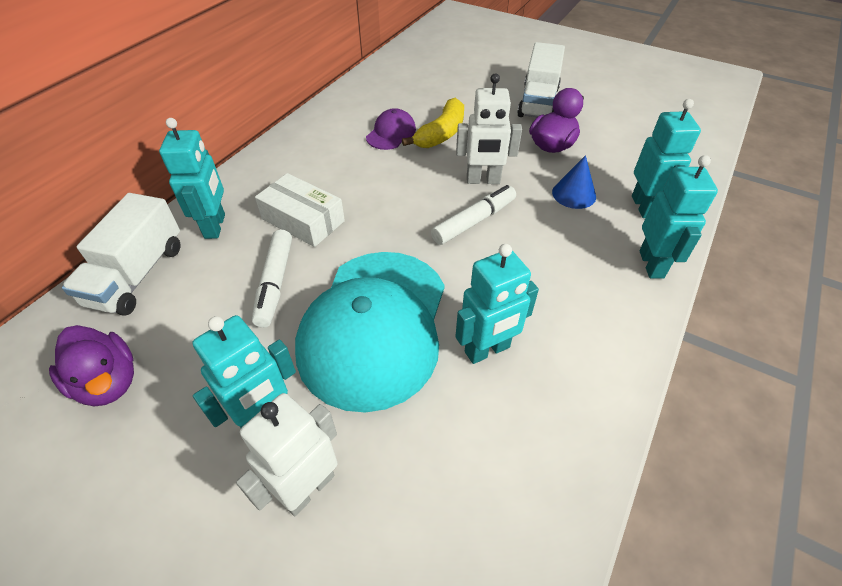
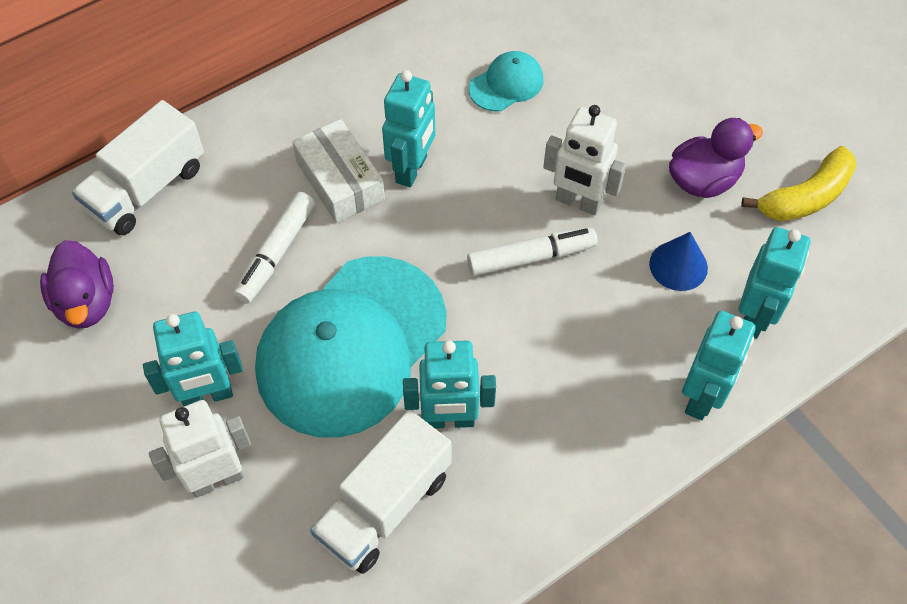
camera: 25 degrees right, 10 degrees up
turquoise robot [159,118,225,239] -> turquoise robot moved to [382,70,435,187]
purple cap [366,108,416,150] -> turquoise cap [469,51,543,111]
yellow banana [402,98,464,148] -> yellow banana moved to [741,146,856,221]
white truck [517,42,565,117] -> white truck moved to [310,410,451,574]

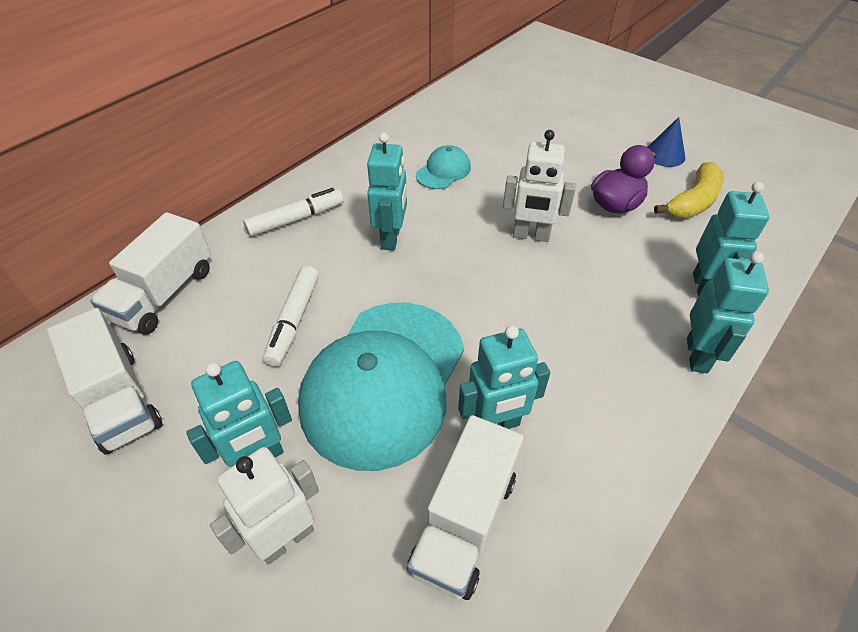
camera: 15 degrees left, 10 degrees down
purple duck [40,240,114,329] -> white truck [47,308,162,454]
white box [292,119,385,223] -> none
white marker [467,228,598,276] -> white marker moved to [244,188,344,237]
blue cone [649,232,708,291] -> blue cone moved to [648,117,685,167]

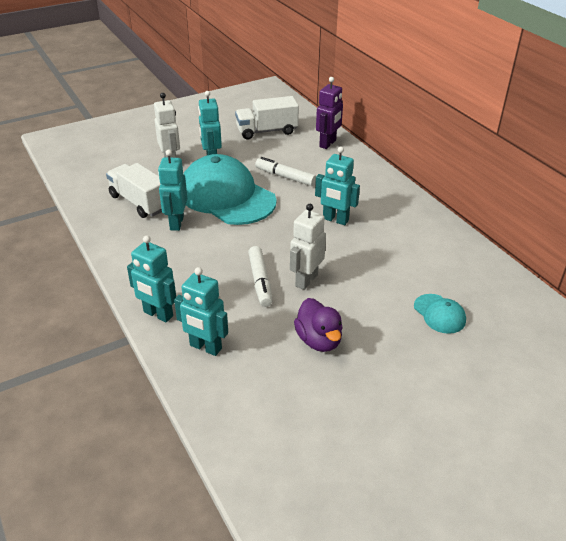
camera: 110 degrees right, 10 degrees down
white truck [90,212,211,335] -> purple robot [316,77,343,149]
white marker [244,188,344,237] -> white marker moved to [248,246,272,307]
turquoise cap [416,145,471,189] -> turquoise cap moved to [414,294,466,334]
blue cone [648,117,685,167] -> none
yellow banana [654,162,724,218] -> none

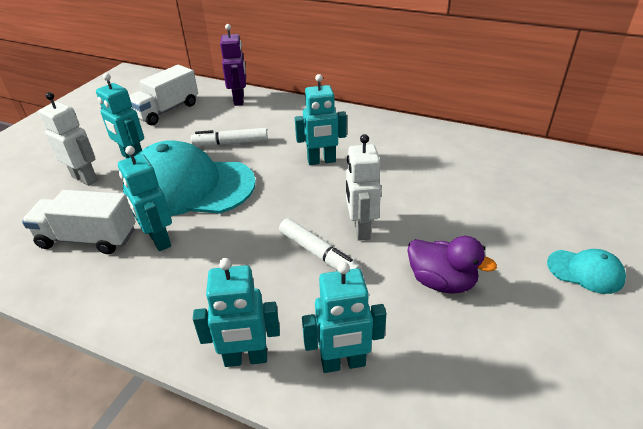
camera: 35 degrees left, 0 degrees up
turquoise cap [414,294,466,334] -> turquoise cap moved to [547,249,626,294]

